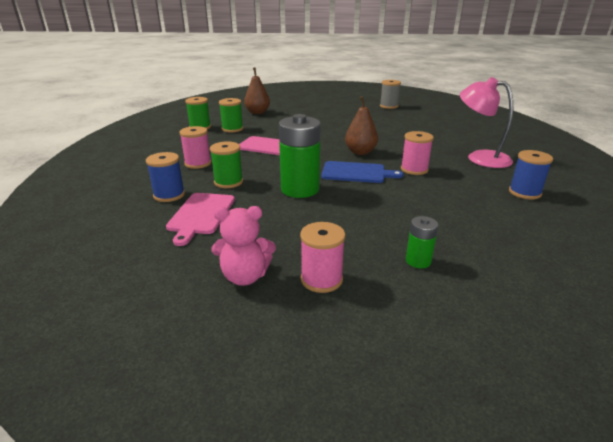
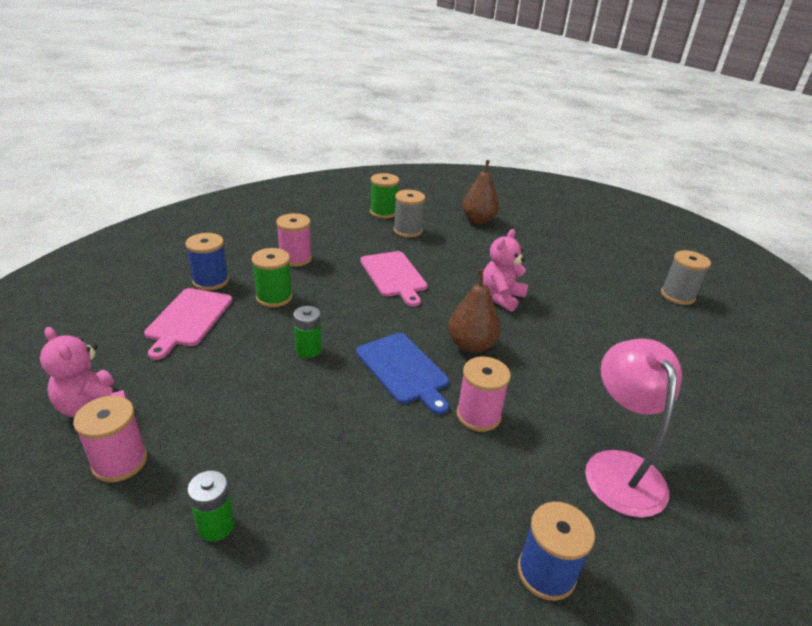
camera: 45 degrees right, 5 degrees up
pink cutting board [166,193,235,246] -> pink cutting board turned 45 degrees counterclockwise [144,288,232,360]
green spool [219,98,243,133] -> grey spool [393,190,425,238]
green battery [279,114,321,198] -> green battery [293,306,322,358], size x0.49
none -> pink teddy bear [483,229,528,312]

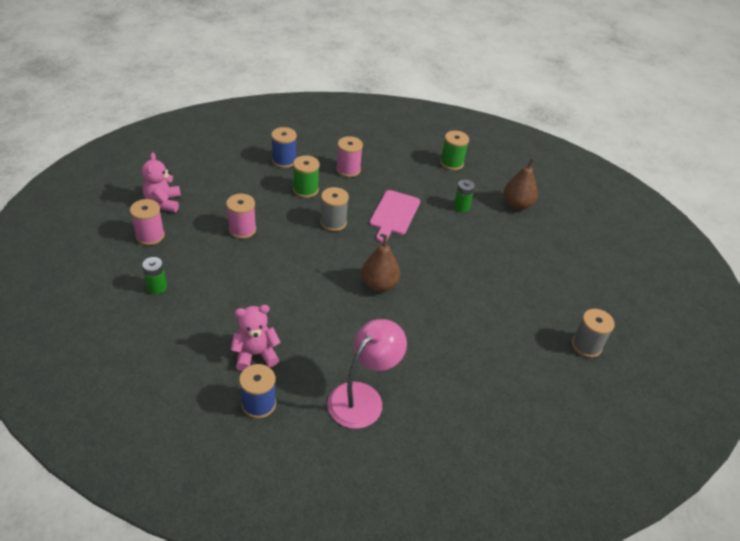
camera: 40 degrees right, 10 degrees up
pink cutting board [144,288,232,360] -> none
green battery [293,306,322,358] -> green battery moved to [454,179,475,212]
blue cutting board [356,333,449,415] -> none
grey spool [393,190,425,238] -> grey spool moved to [320,187,349,231]
pink spool [456,357,511,432] -> pink spool moved to [226,194,256,239]
pink teddy bear [483,229,528,312] -> pink teddy bear moved to [231,305,281,371]

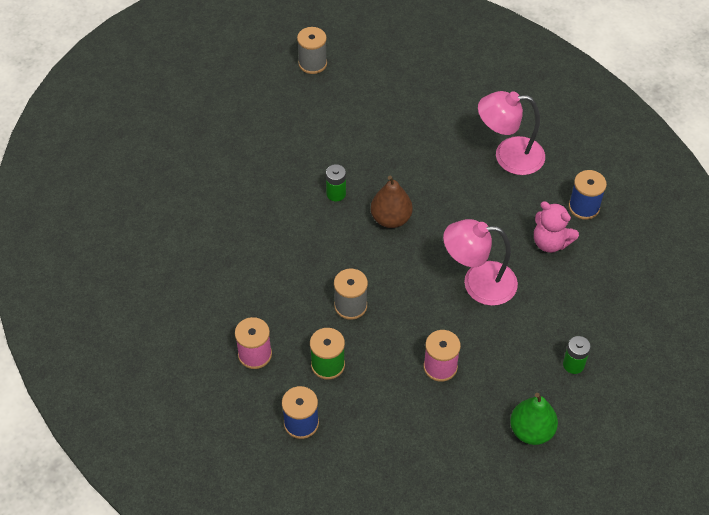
camera: 125 degrees left, 10 degrees up
pink spool [130,199,165,245] -> green pear [510,393,558,445]
pink teddy bear [142,152,181,212] -> none
pink cutting board [369,190,420,242] -> none
green spool [440,131,469,170] -> none
green battery [454,179,475,212] -> green battery moved to [326,164,346,201]
brown pear [504,158,538,210] -> none
none -> pink lamp [443,219,518,306]

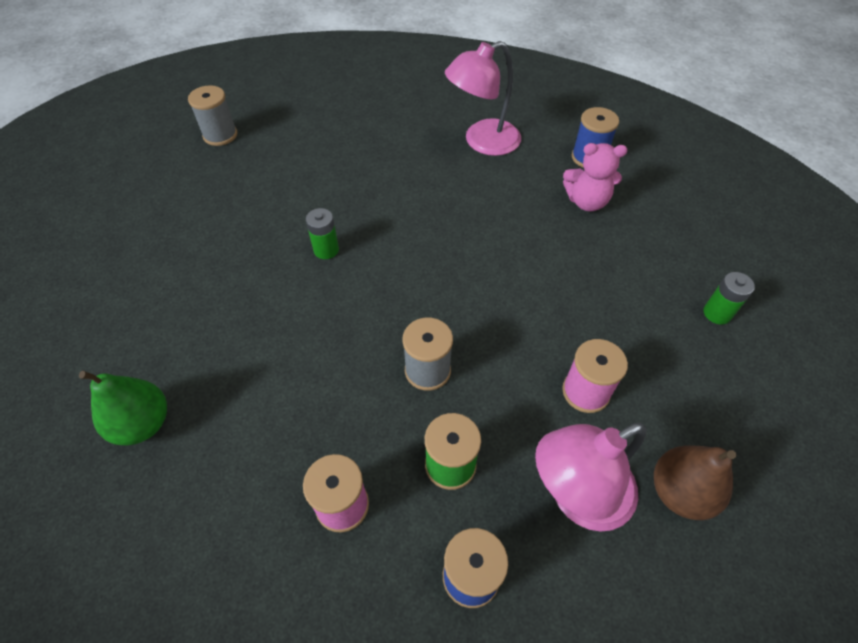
camera: 30 degrees left, 0 degrees up
brown pear [371,176,413,228] -> brown pear moved to [654,445,736,520]
pink lamp [443,219,518,306] -> pink lamp moved to [535,423,646,532]
green pear [510,393,558,445] -> green pear moved to [79,371,167,446]

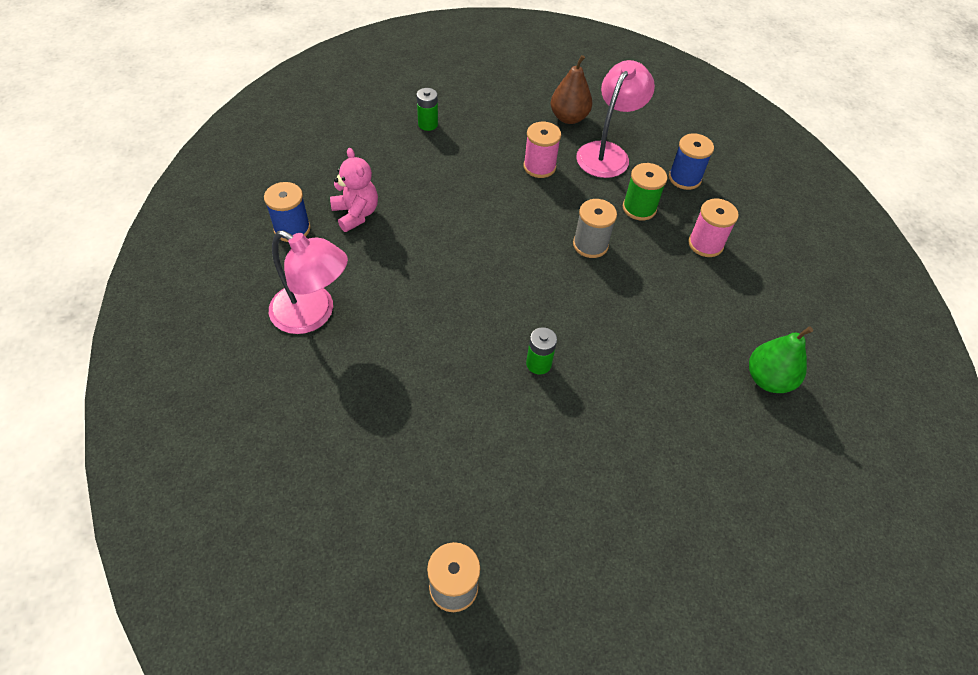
camera: 125 degrees left, 0 degrees up
pink lamp [535,423,646,532] -> pink lamp turned 90 degrees counterclockwise [576,60,655,178]

